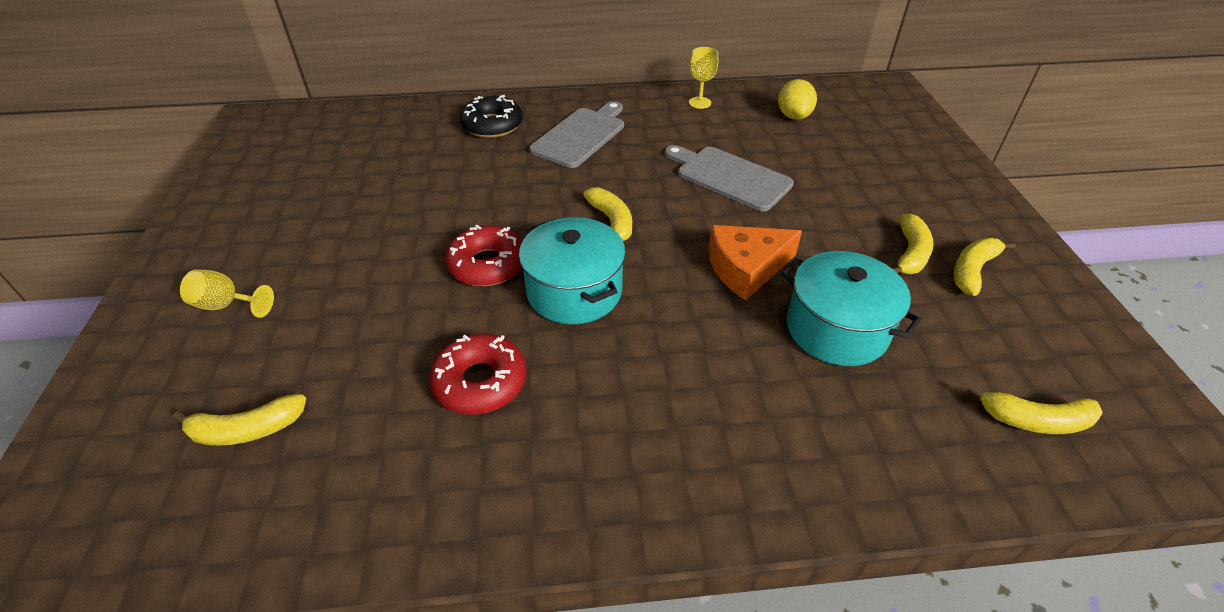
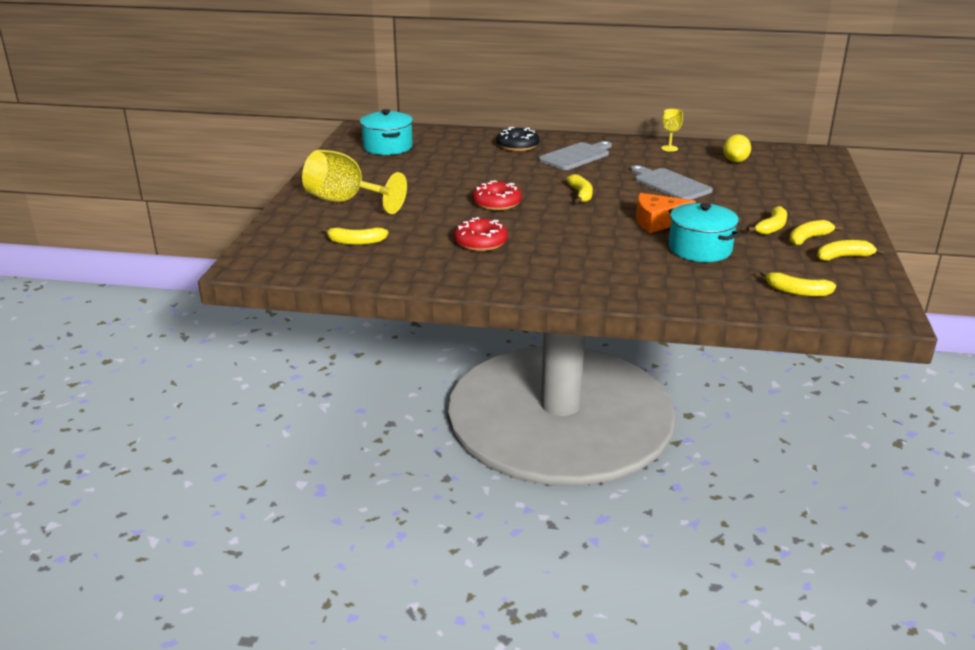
camera: 15 degrees right, 15 degrees down
yellow goblet [180,269,274,318] -> yellow goblet [302,150,407,214], size x2.18
turquoise pot [519,217,626,324] -> turquoise pot moved to [360,109,413,155]
none -> yellow banana [817,240,885,261]

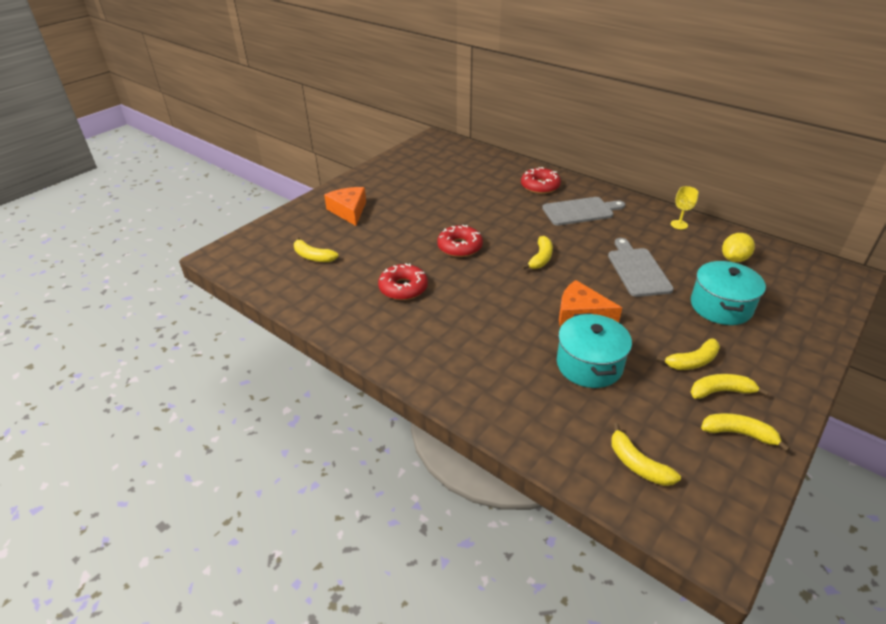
camera: 30 degrees right, 10 degrees up
yellow goblet [302,150,407,214] -> orange cheese [324,187,366,226]
turquoise pot [360,109,413,155] -> turquoise pot moved to [691,261,766,325]
black donut [496,127,540,151] -> red donut [521,167,561,194]

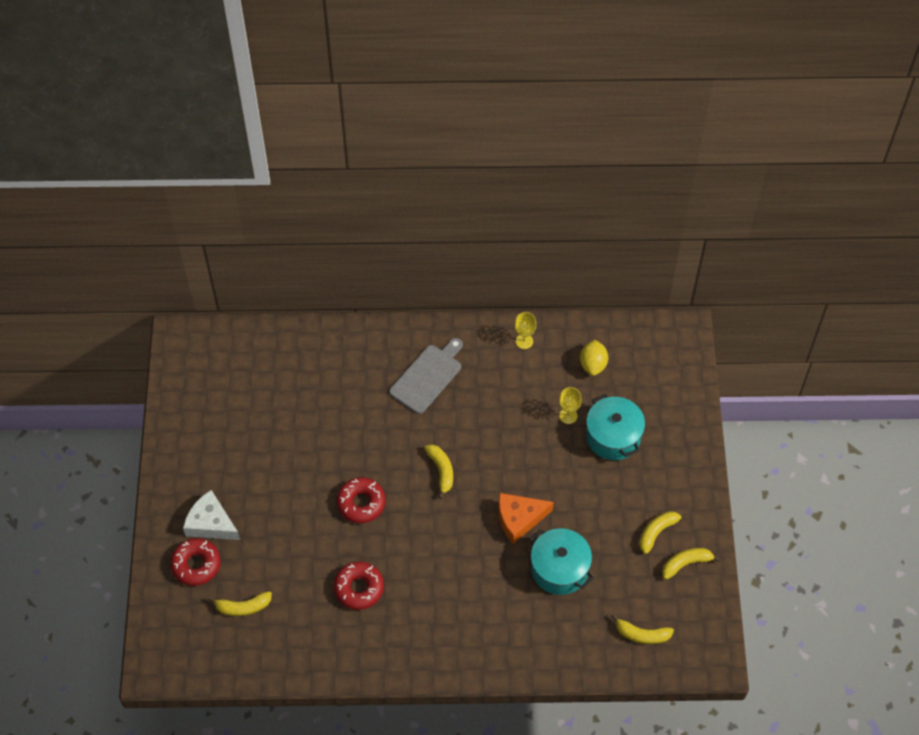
camera: 40 degrees left, 20 degrees up
orange cheese [324,187,366,226] -> white cheese [183,490,240,540]
red donut [521,167,561,194] -> red donut moved to [170,538,221,586]
grey cutting board [608,238,674,297] -> none
yellow banana [656,338,720,370] -> none
none -> yellow goblet [559,387,581,424]

